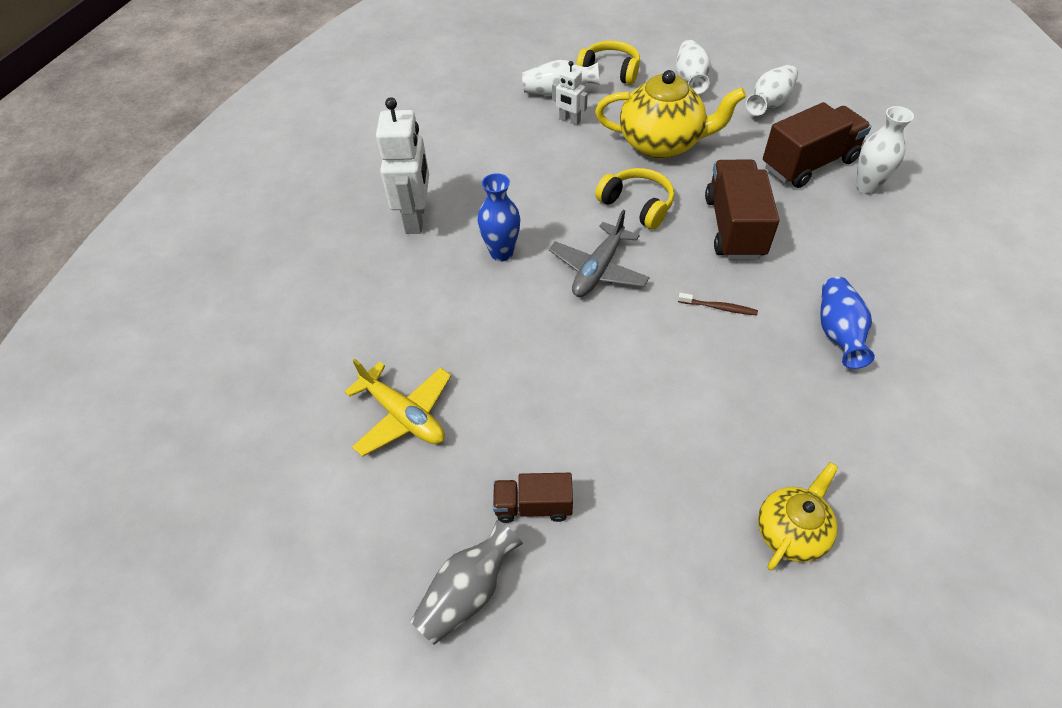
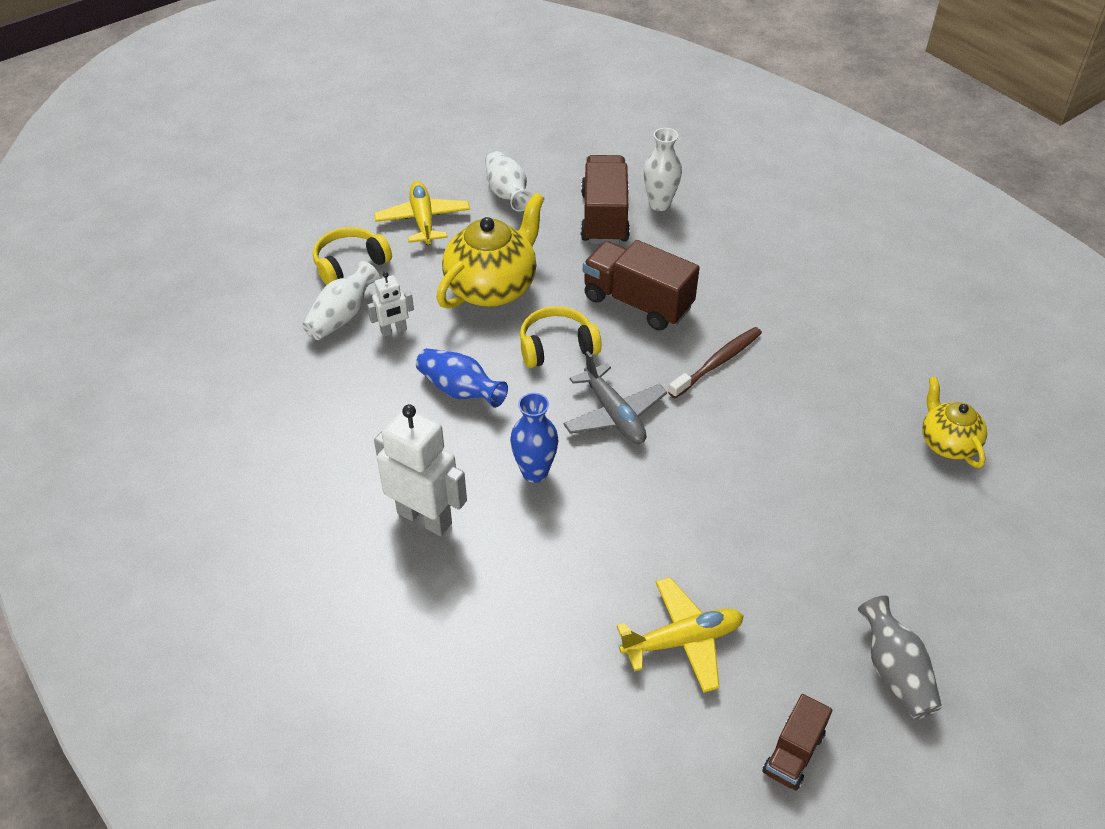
camera: 60 degrees left, 5 degrees down
brown truck [493,473,573,523] -> brown truck moved to [762,694,832,791]
white vase [676,40,711,94] -> yellow plane [374,181,470,245]
brown toothbrush [678,293,758,316] -> brown toothbrush [668,327,762,398], size x1.70
blue vase [820,277,875,369] -> blue vase moved to [416,348,508,408]

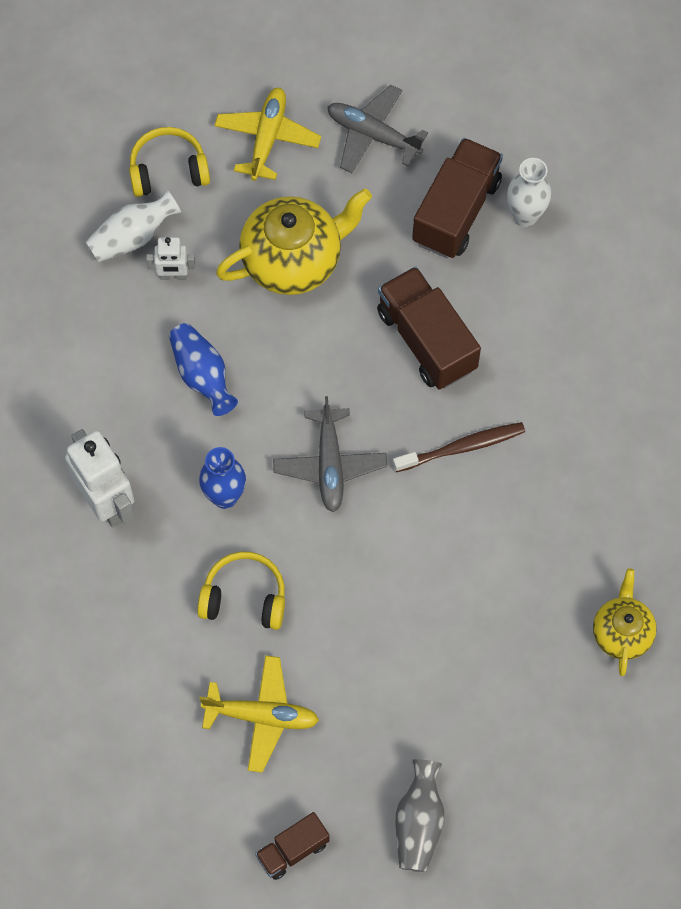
camera: 25 degrees right, 20 degrees up
white vase [485,151,532,211] -> grey plane [328,85,428,173]
yellow headphones [520,306,602,368] -> yellow headphones moved to [197,552,285,630]

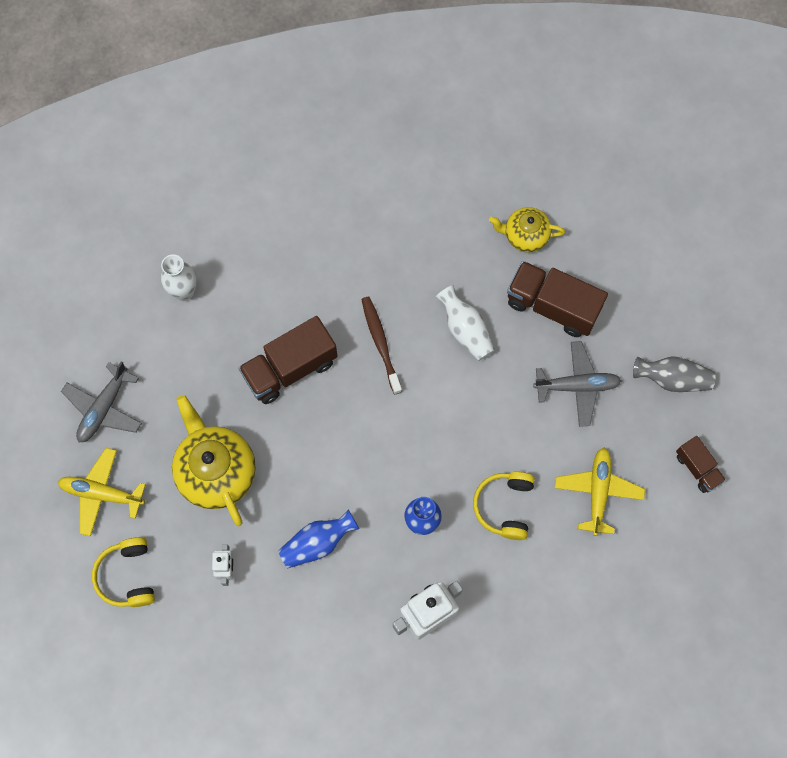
camera: 90 degrees left, 5 degrees up
white vase [85,190,181,262] -> white vase moved to [436,285,495,361]
grey plane [273,396,387,512] -> grey plane moved to [533,341,622,427]
brown truck [412,138,503,258] -> brown truck moved to [507,261,608,337]

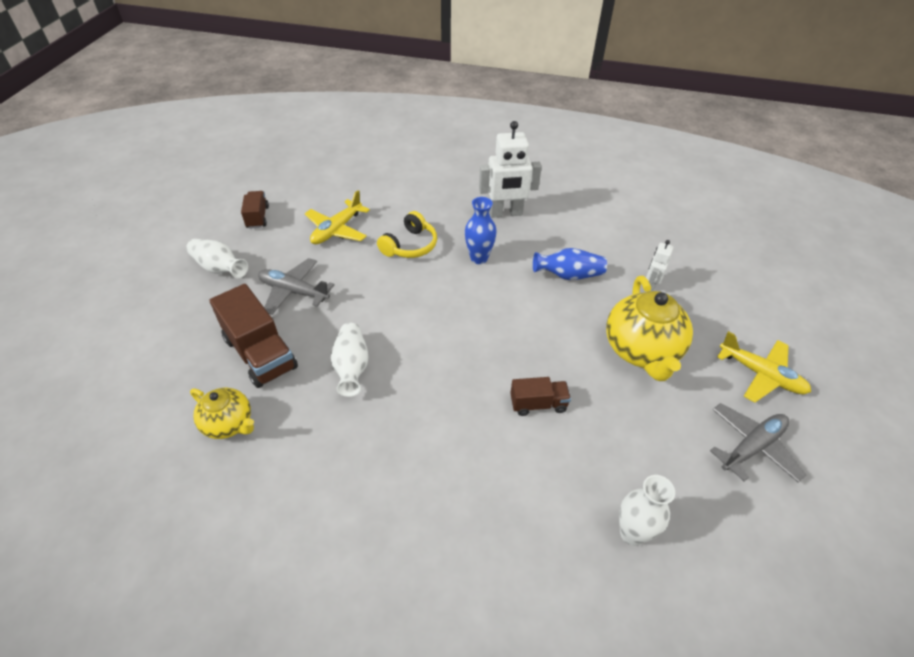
camera: 155 degrees left, 25 degrees down
yellow headphones [92,537,155,607] -> none
brown truck [238,316,337,404] -> brown truck [510,377,571,416], size x0.56
brown toothbrush [361,296,402,395] -> none
grey vase [633,357,716,392] -> white vase [186,239,248,278]

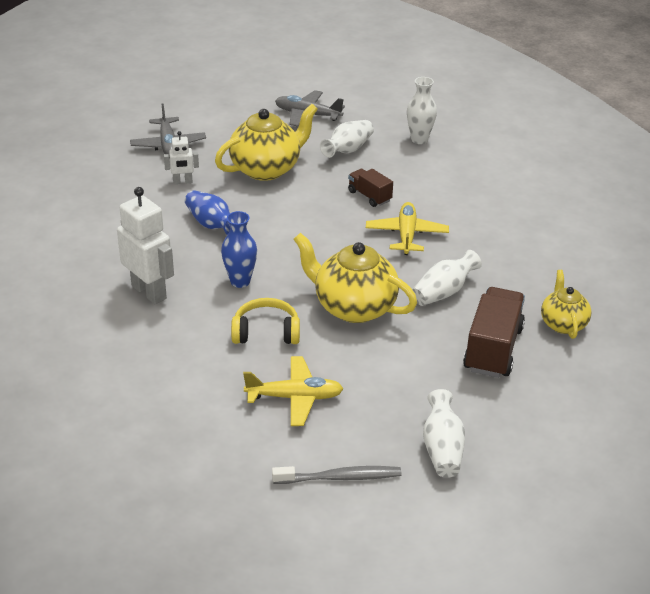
camera: 125 degrees left, 10 degrees down
brown truck [241,191,269,229] -> grey toothbrush [272,466,402,484]
grey plane [258,258,334,315] -> grey plane moved to [130,103,206,158]
yellow plane [717,331,811,403] -> yellow plane moved to [366,202,449,255]
none -> yellow teapot [294,233,417,323]
none -> white vase [320,120,374,158]

